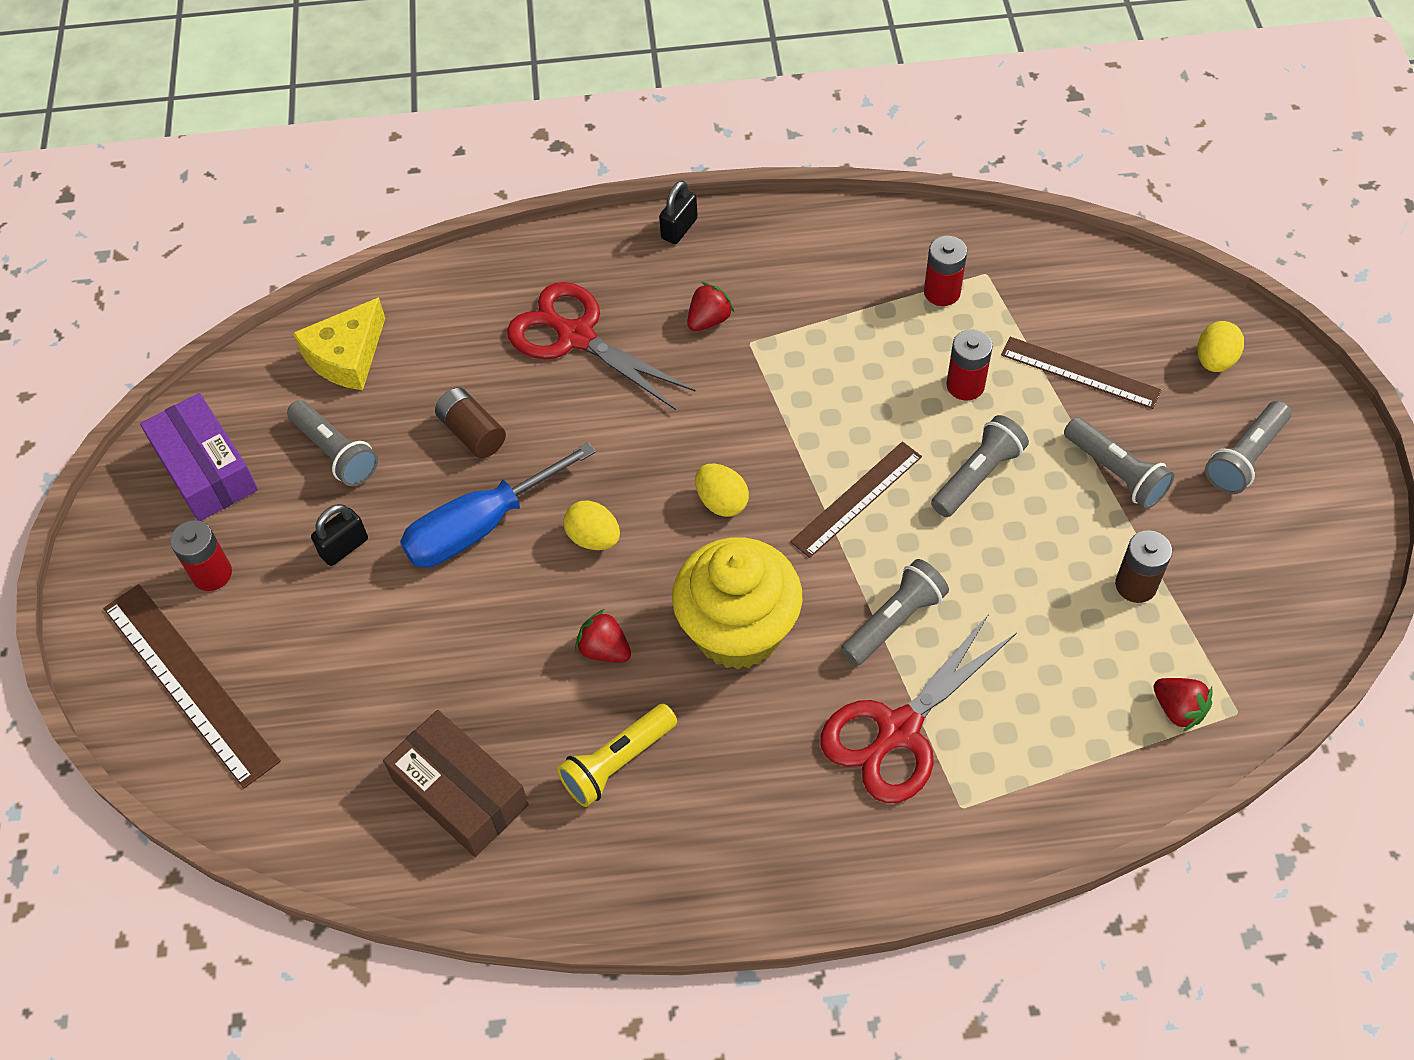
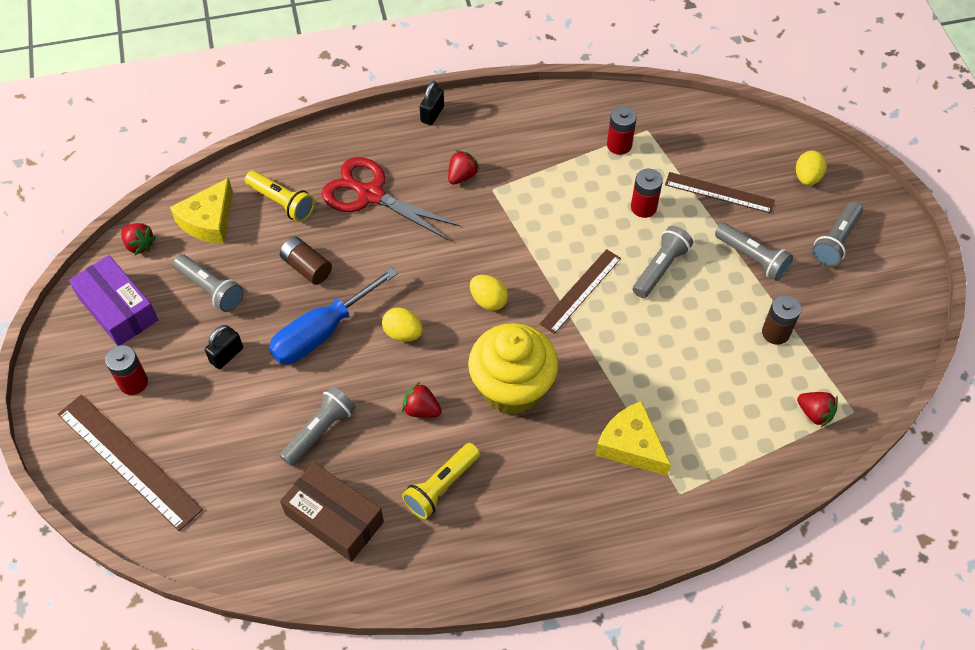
camera: 10 degrees left, 0 degrees up
red scissors [820,614,1016,803] -> yellow cheese [595,401,671,476]
grey flashlight [841,559,949,666] -> grey flashlight moved to [279,386,356,466]
none -> red strawberry [121,223,156,255]
none -> yellow flashlight [245,171,315,222]

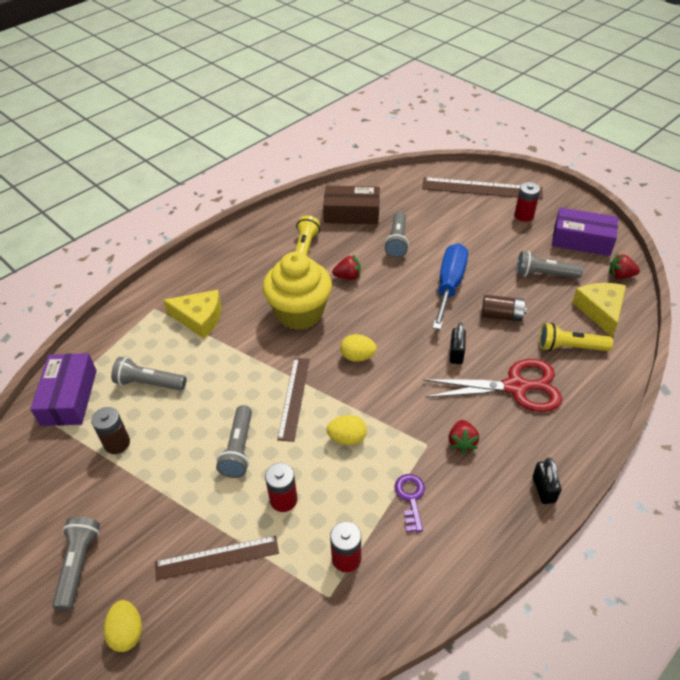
camera: 150 degrees right, 10 degrees down
black padlock [205,325,243,369] -> black padlock moved to [450,323,466,364]
yellow egg [382,308,423,342] -> yellow egg moved to [326,415,367,445]
grey flashlight [715,223,793,281] -> grey flashlight moved to [111,357,186,391]
red strawberry [797,392,838,427] -> purple box [30,353,97,426]
none -> purple key [395,474,425,532]

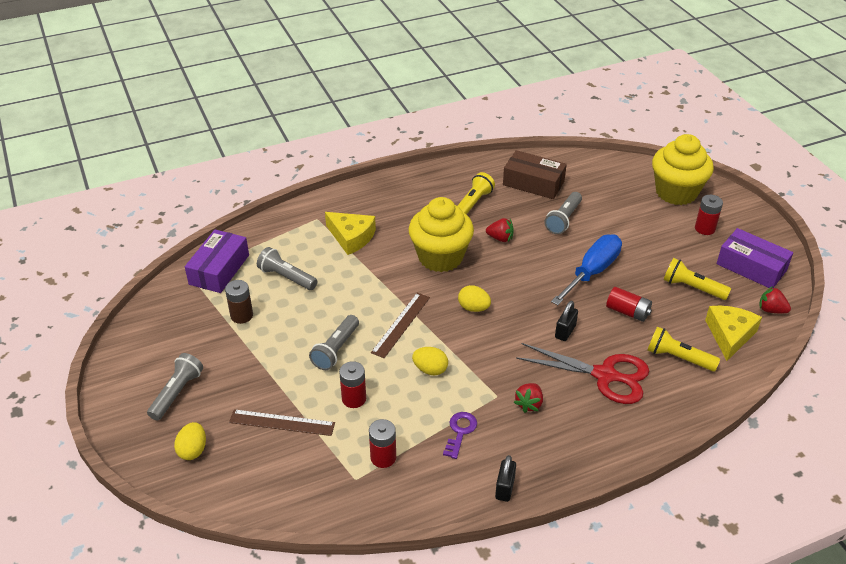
camera: 20 degrees right, 5 degrees down
brown ruler [422,177,543,199] -> yellow cupcake [652,134,714,205]
brown battery [482,295,527,321] -> red battery [606,287,652,322]
grey flashlight [517,251,583,278] -> yellow flashlight [664,258,731,300]
black padlock [533,458,562,504] -> black padlock moved to [495,455,516,502]

